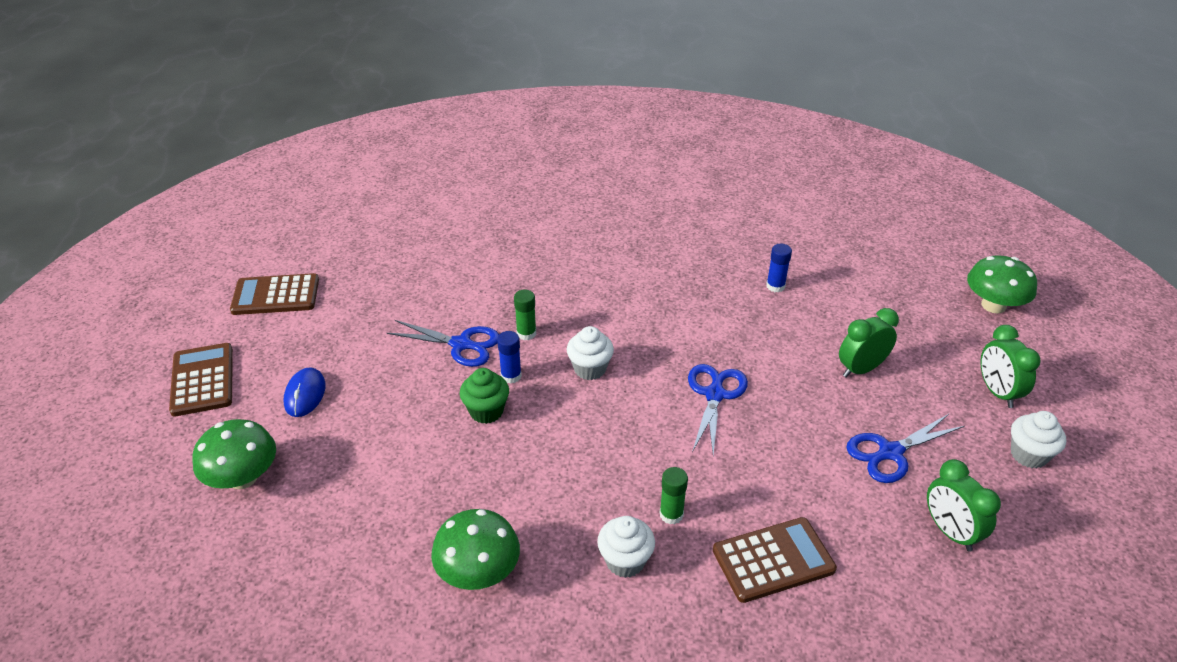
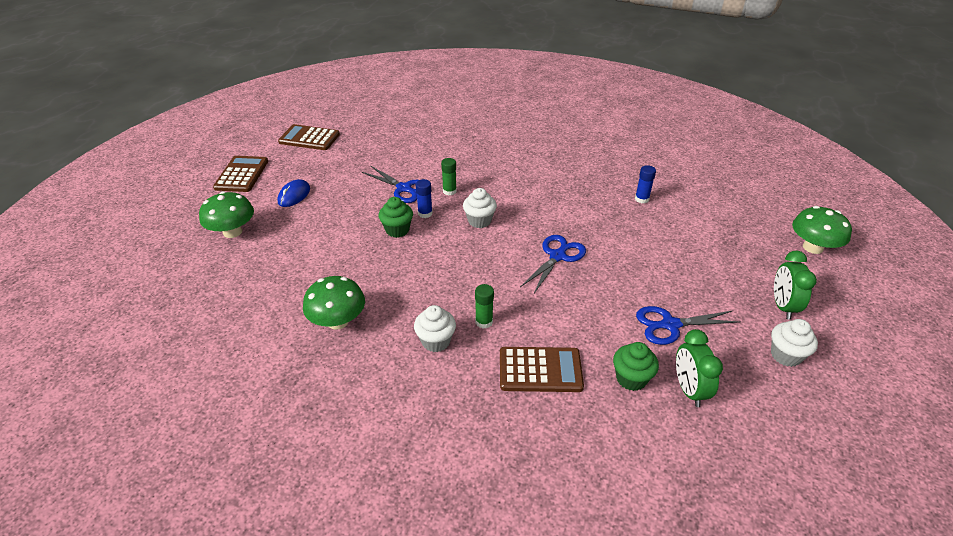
camera: 20 degrees right, 0 degrees up
green clock [839,308,899,378] -> none
none -> green cupcake [613,342,659,391]

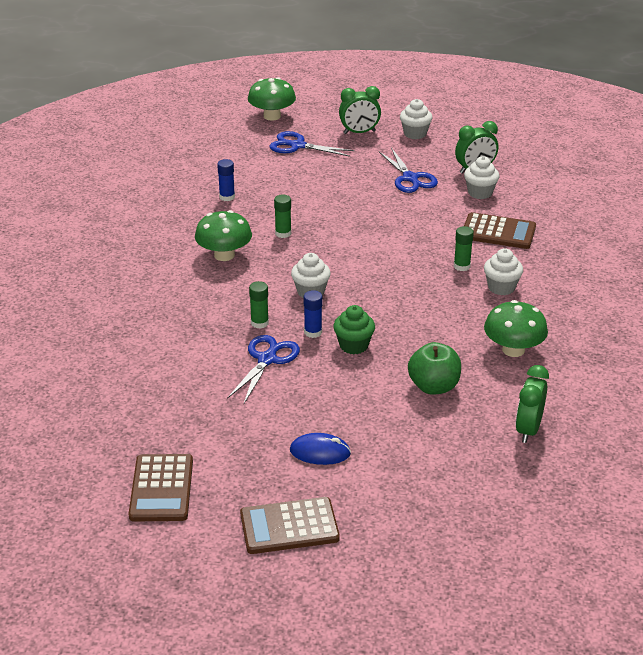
camera: 105 degrees left, 5 degrees down
green mushroom [199,191,254,238] -> green mushroom moved to [195,210,252,261]
brown calculator [500,347,584,392] -> brown calculator turned 120 degrees clockwise [464,212,536,249]
blue scissors [520,235,586,293] -> blue scissors moved to [270,131,354,157]
green cupcake [613,342,659,391] -> white cupcake [464,156,500,199]
none -> green glue stick [274,195,291,238]
none -> green apple [408,342,461,395]
none -> green clock [516,365,549,443]

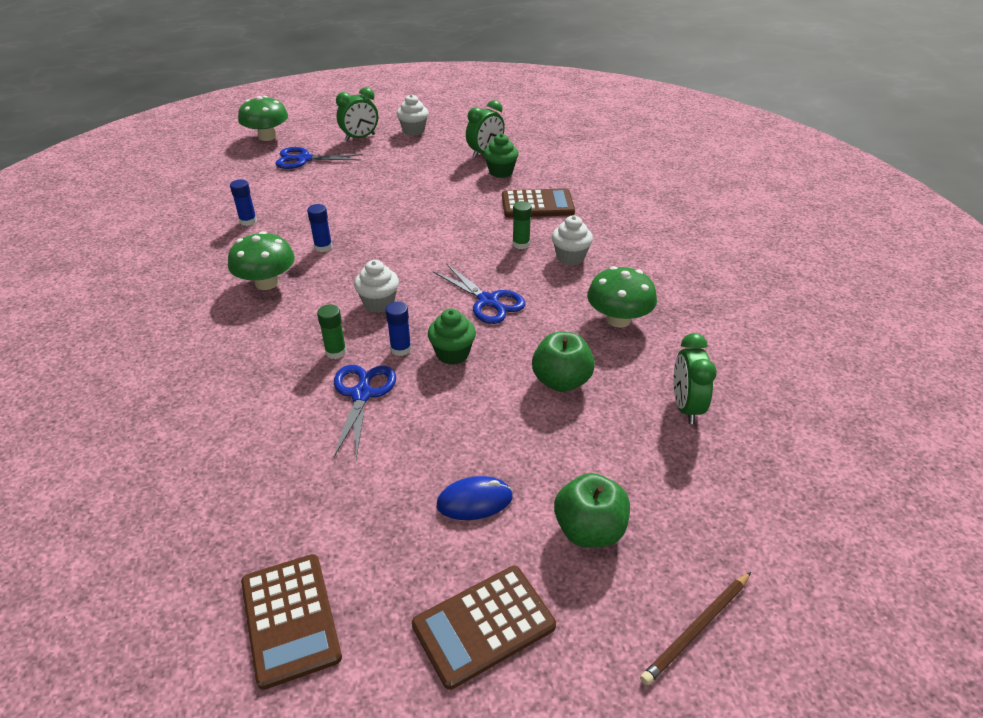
camera: 20 degrees left, 5 degrees up
green glue stick [274,195,291,238] -> blue glue stick [307,204,332,252]
blue scissors [379,148,438,193] -> blue scissors moved to [433,263,526,324]
white cupcake [464,156,500,199] -> green cupcake [484,134,519,178]
none -> green apple [554,473,630,548]
none -> brown pencil [640,572,751,685]

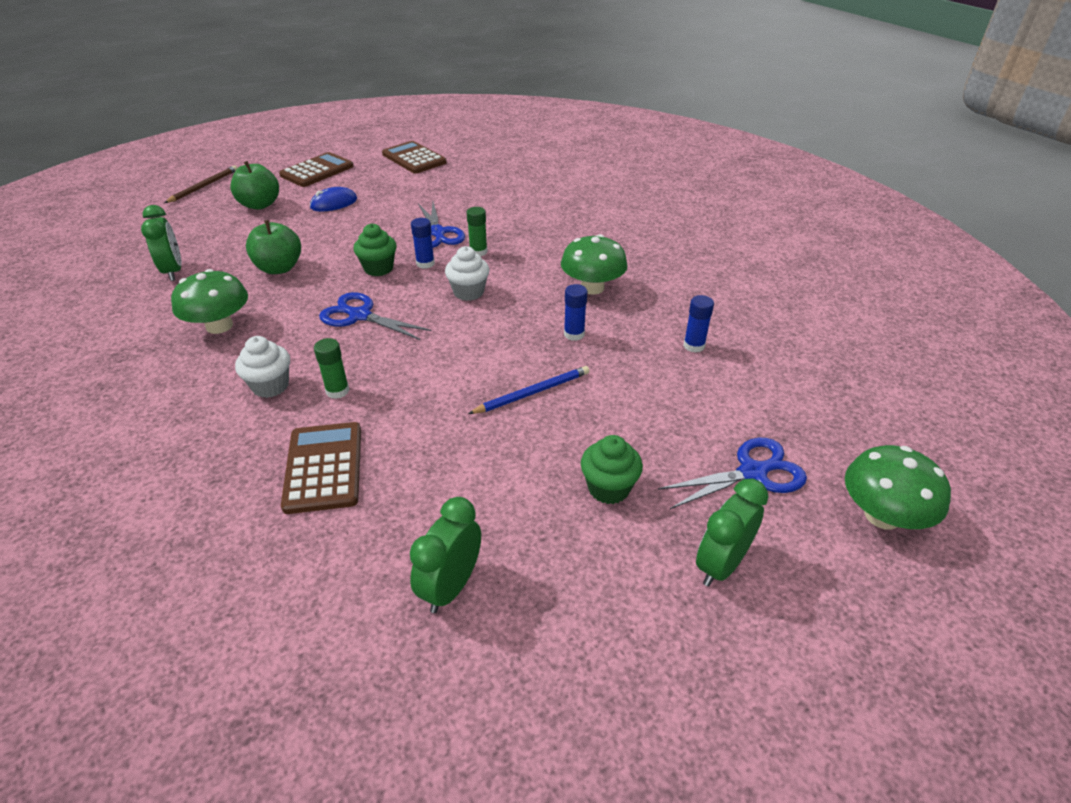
camera: 160 degrees right, 0 degrees up
white cupcake [397,94,428,136] -> none
green cupcake [484,134,519,178] -> green cupcake moved to [581,435,643,504]
brown calculator [502,188,575,218] -> brown calculator turned 105 degrees clockwise [281,422,361,514]
none -> blue pencil [468,366,590,414]

